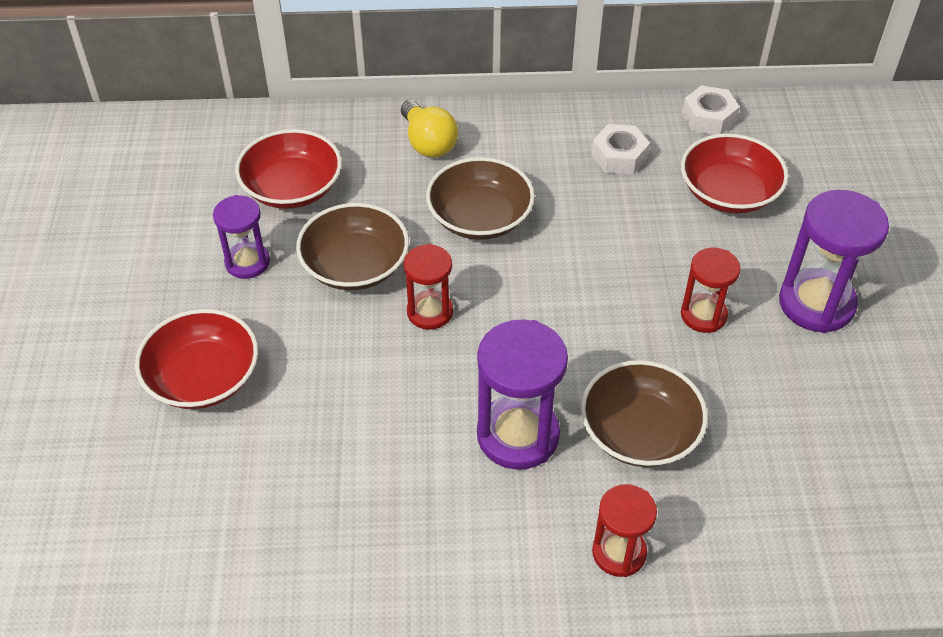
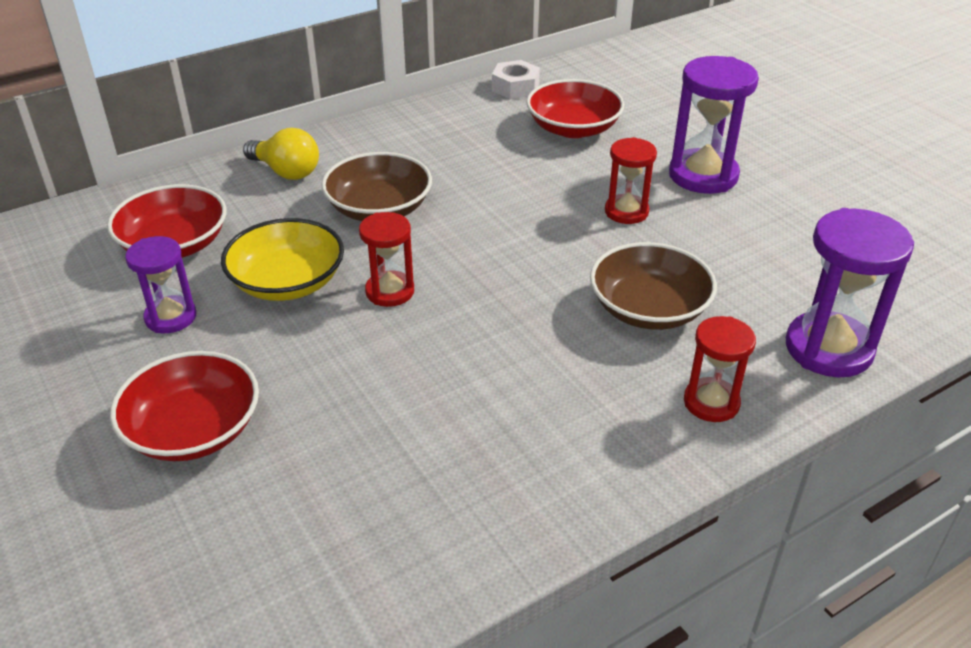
camera: 30 degrees left, 10 degrees down
brown bowl [296,203,409,290] -> yellow bowl [221,218,344,301]
purple hourglass [477,319,568,470] -> purple hourglass moved to [786,208,914,377]
white nut [592,124,650,175] -> none

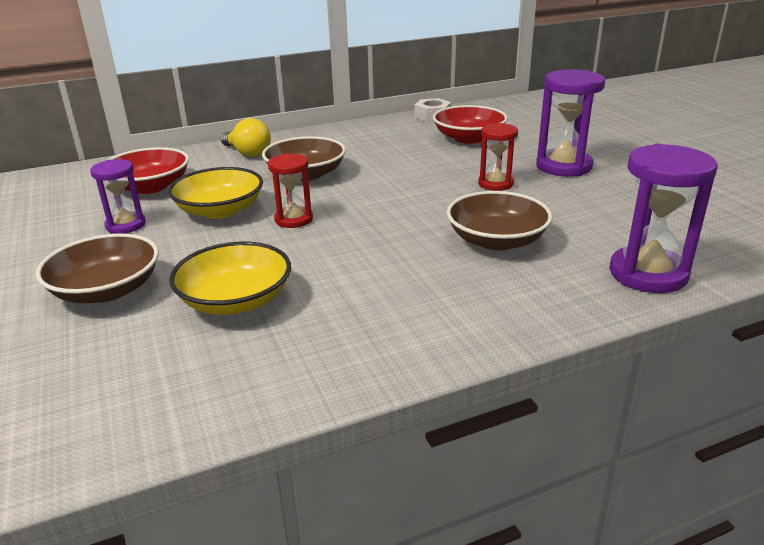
camera: 10 degrees right, 10 degrees down
red bowl [110,351,259,461] -> brown bowl [36,234,159,303]
red hourglass [684,316,756,422] -> none
none -> yellow bowl [169,242,291,315]

